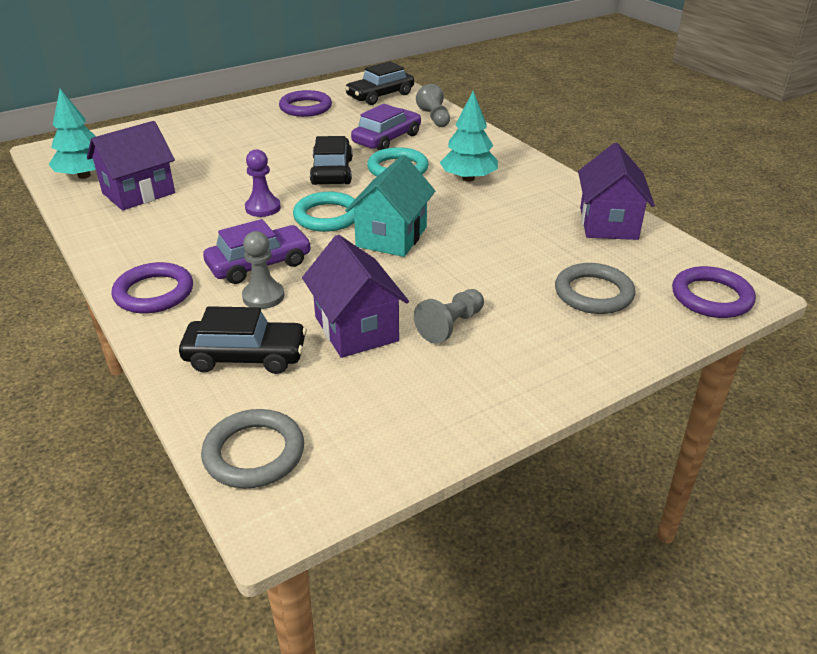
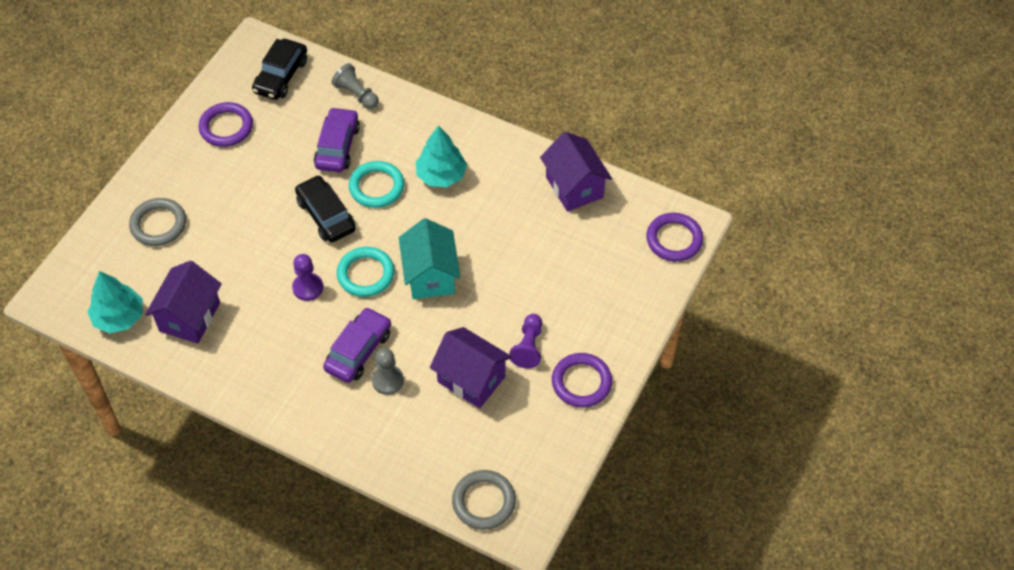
camera: 30 degrees left, 20 degrees up
purple ring [112,262,193,313] -> purple ring moved to [552,353,612,408]
black car [179,306,307,374] -> none
grey pawn [414,289,484,344] -> purple pawn [509,314,542,369]
grey ring [555,263,635,314] -> grey ring moved to [129,198,186,246]

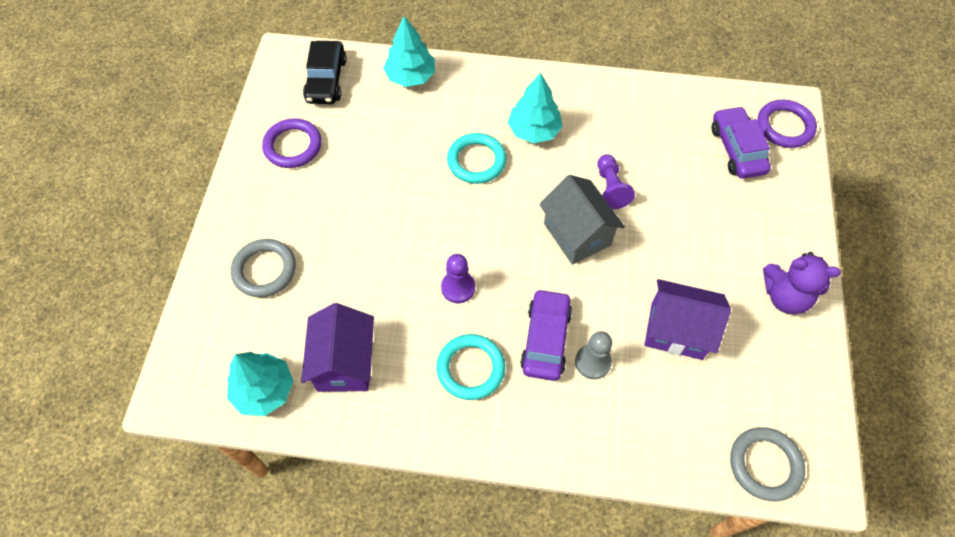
camera: 20 degrees left, 5 degrees up
black car [295,175,355,243] -> none
purple car [314,107,360,173] -> purple car moved to [712,106,771,179]
grey pawn [332,63,379,109] -> turquoise tree [383,16,435,87]
turquoise ring [337,247,395,297] -> turquoise ring moved to [436,334,505,400]
turquoise house [399,218,460,299] -> grey house [539,175,625,265]
purple pawn [509,314,542,369] -> purple pawn moved to [598,154,635,209]
purple house [540,132,612,212] -> none
purple ring [552,353,612,408] -> purple teddy bear [763,252,841,314]

